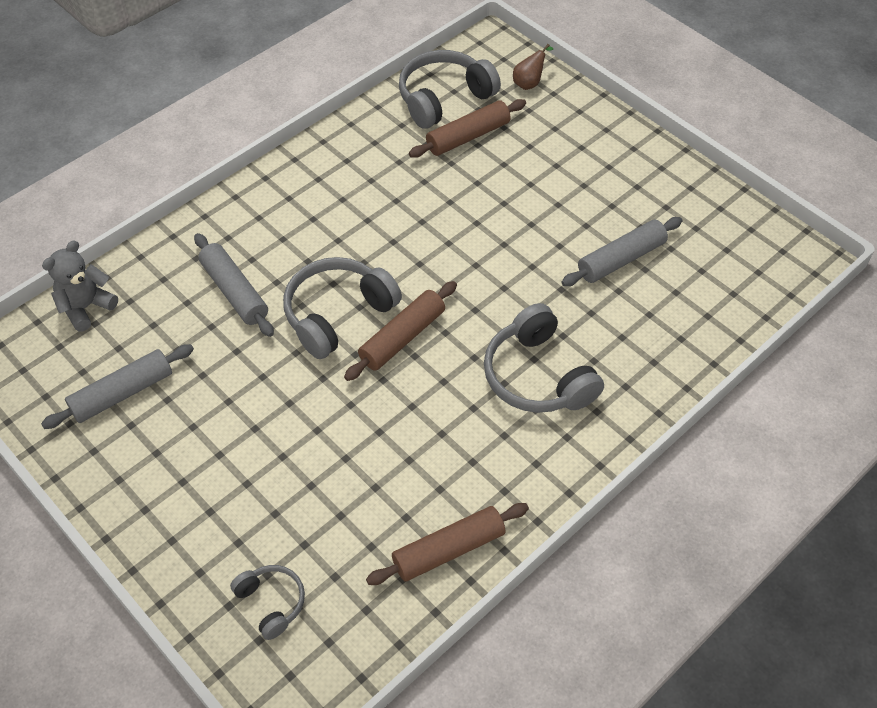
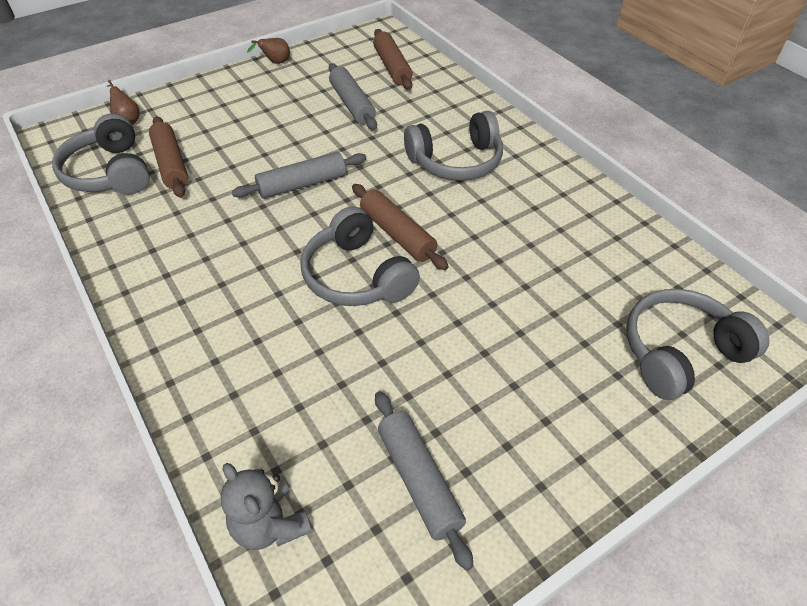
camera: 80 degrees left, 5 degrees down
grey rolling pin [194,233,274,337] -> grey rolling pin moved to [232,152,367,199]
grey headphones [230,565,305,640] -> grey headphones [626,289,770,400], size x1.82
brown rolling pin [366,503,529,585] -> brown rolling pin moved to [373,29,413,90]
none -> brown pear [247,38,290,64]

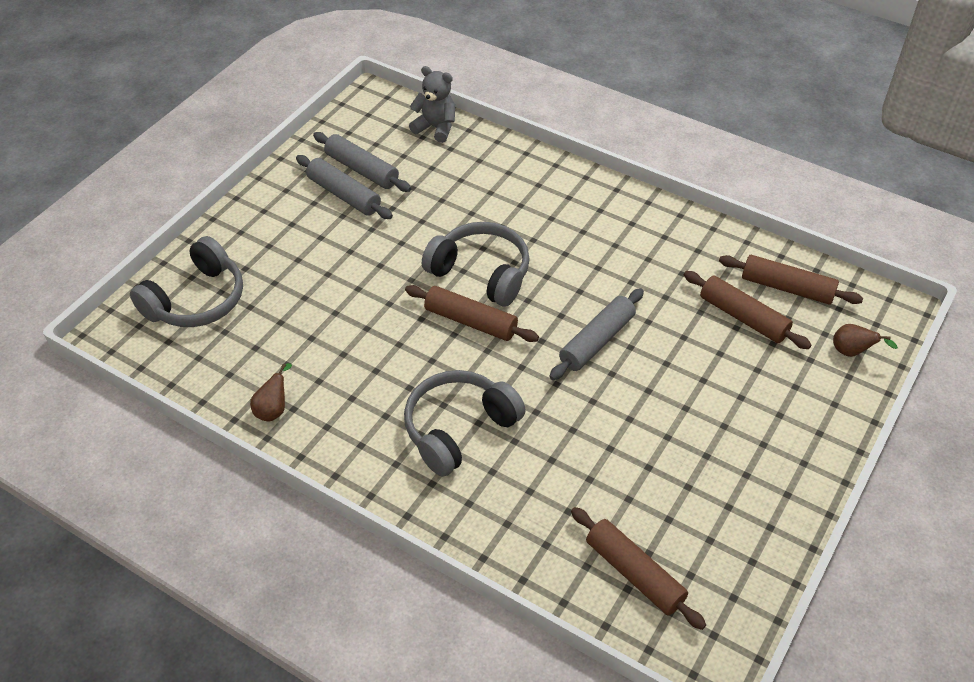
camera: 155 degrees right, 0 degrees up
grey headphones [52,113,150,195] -> brown rolling pin [719,255,863,305]
brown pear [247,38,290,64] -> brown pear moved to [250,363,292,422]
grey rolling pin [329,63,377,130] -> grey rolling pin moved to [296,155,393,219]

